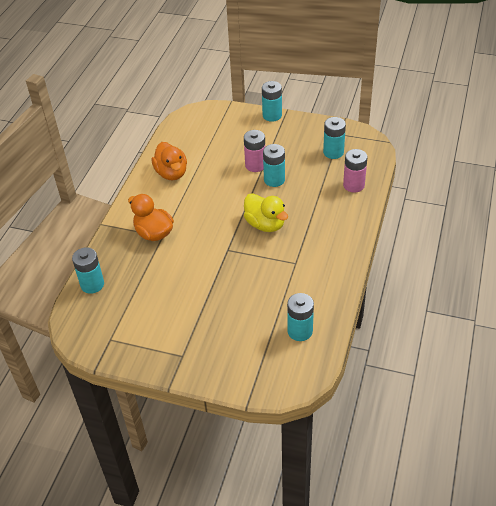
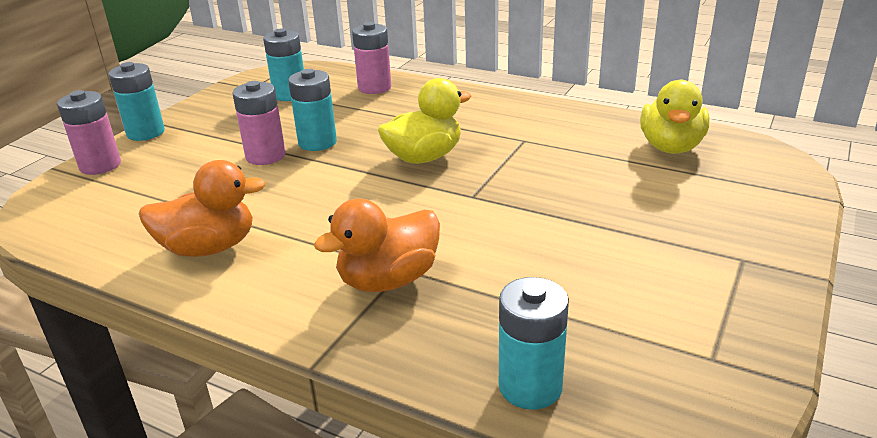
camera: 80 degrees left, 15 degrees down
turquoise battery [287,293,314,341] -> yellow duck [640,80,710,154]
none -> pink battery [57,90,121,175]

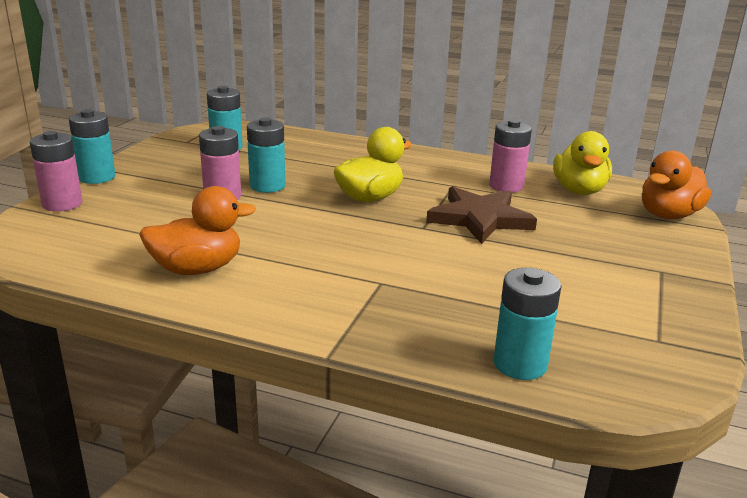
camera: 10 degrees left, 5 degrees down
orange duck [314,198,440,292] -> orange duck moved to [642,151,711,219]
pink battery [352,22,391,94] -> pink battery moved to [489,119,532,193]
none -> brown star [427,186,537,244]

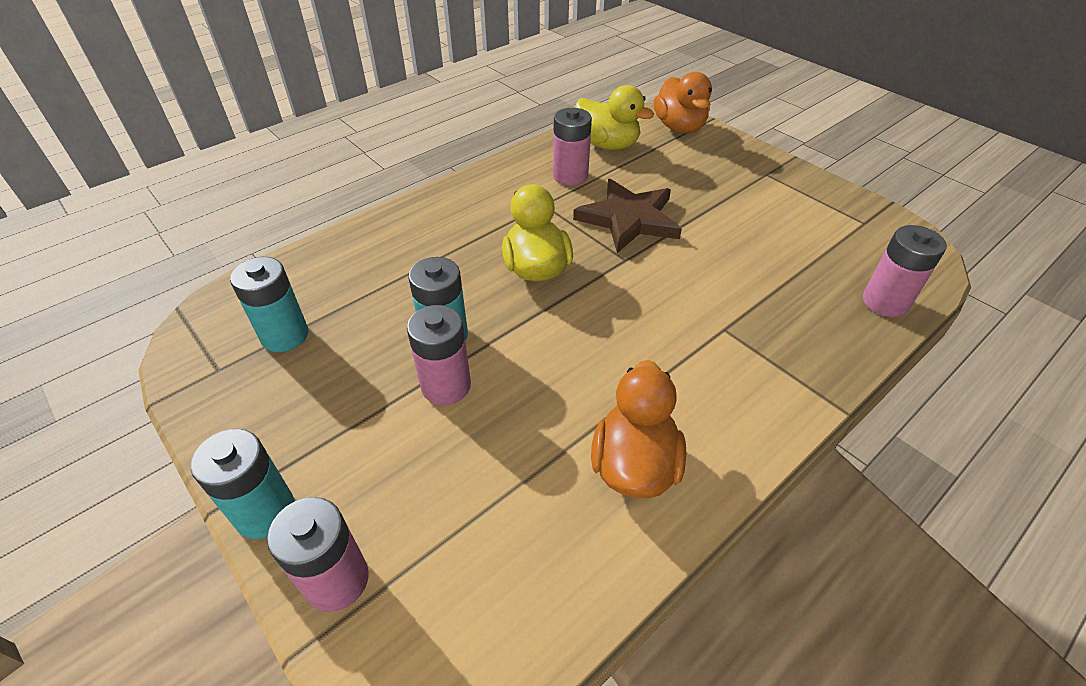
camera: 60 degrees left, 20 degrees up
turquoise battery [494,268,562,380] -> pink battery [863,225,947,317]

